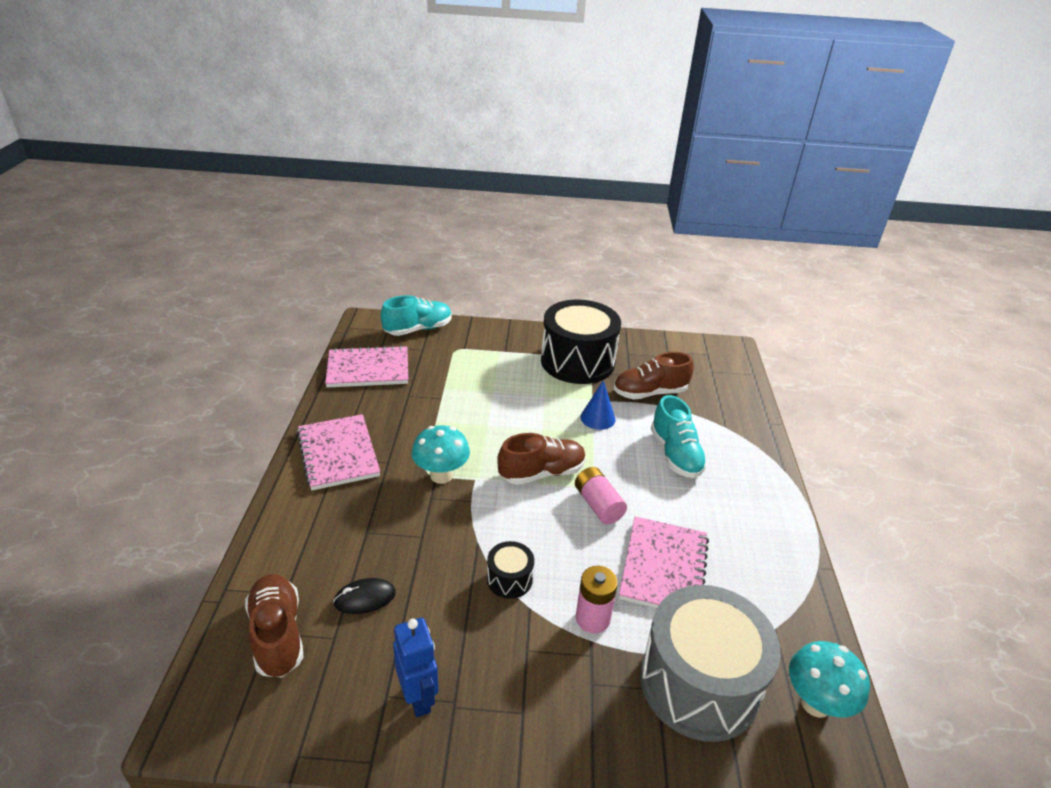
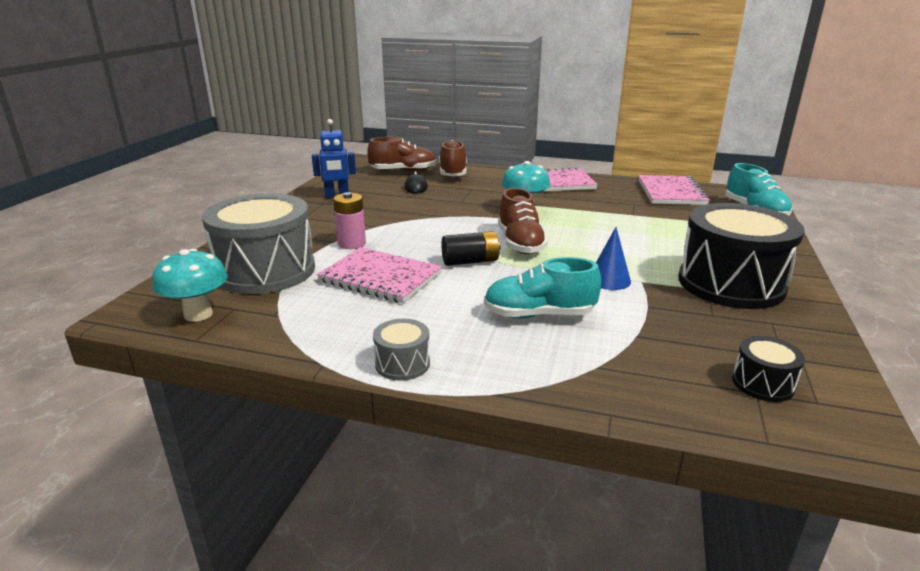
camera: 105 degrees right, 10 degrees down
black drum [487,541,534,599] -> black drum moved to [732,336,805,402]
pink battery [575,467,627,524] -> black battery [441,231,500,266]
brown shoe [614,352,694,400] -> brown shoe moved to [438,140,467,176]
none -> grey drum [373,319,430,381]

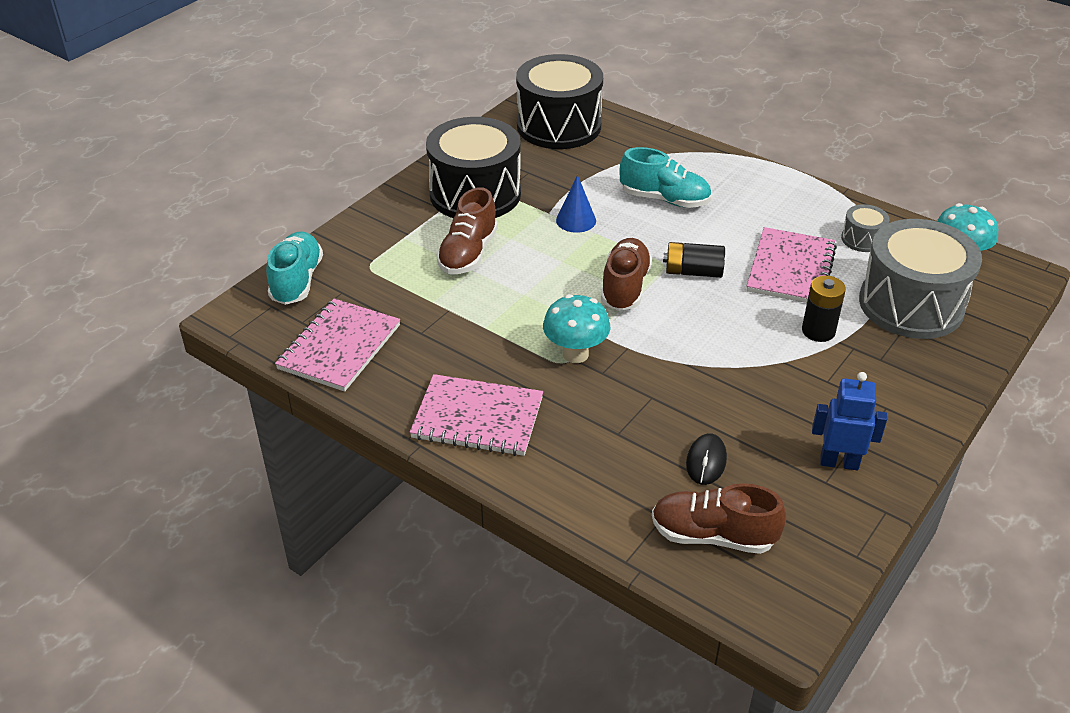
camera: 160 degrees left, 15 degrees up
pink notebook [317,247,442,303] -> pink notebook turned 60 degrees clockwise [747,227,837,303]
pink battery [333,192,366,249] -> black battery [802,276,846,342]
grey drum [373,319,430,381] -> grey drum moved to [841,204,889,252]
brown shoe [438,140,467,176] -> brown shoe moved to [436,187,498,274]
black drum [732,336,805,402] -> black drum [516,54,603,149], size x2.30

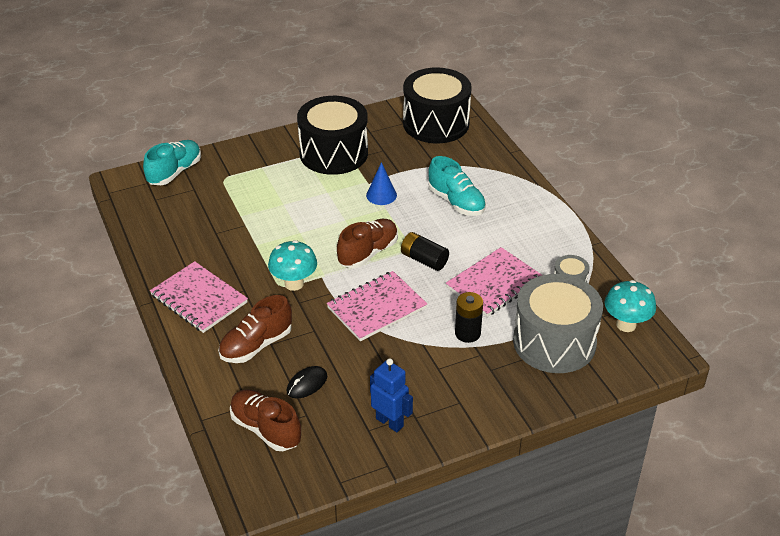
camera: 30 degrees right, 0 degrees up
pink notebook [275,299,400,392] -> pink notebook moved to [327,271,427,341]
brown shoe [436,187,498,274] -> brown shoe moved to [218,295,292,363]

